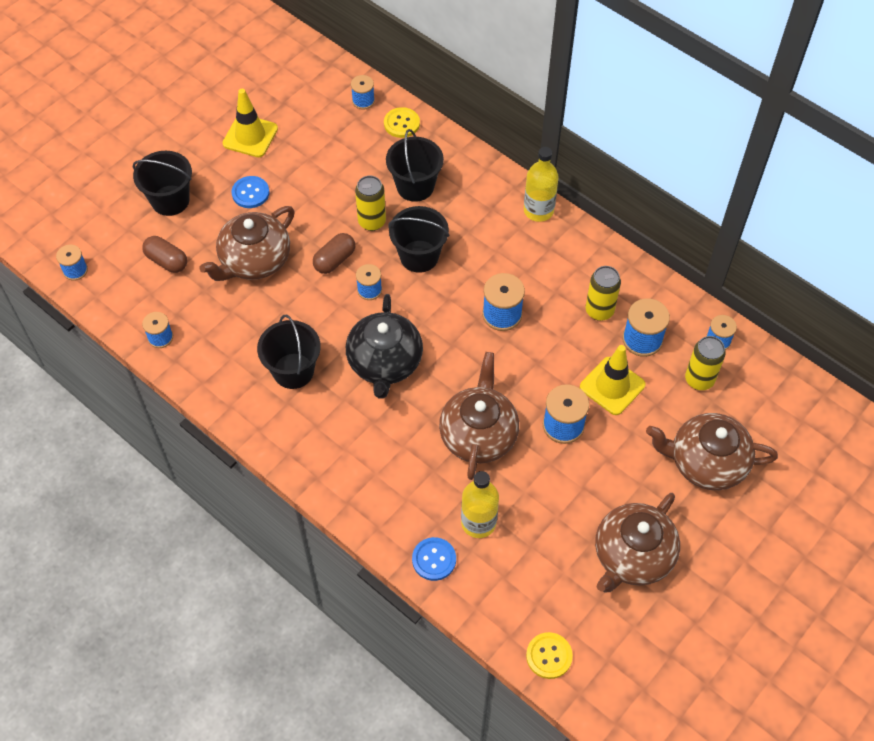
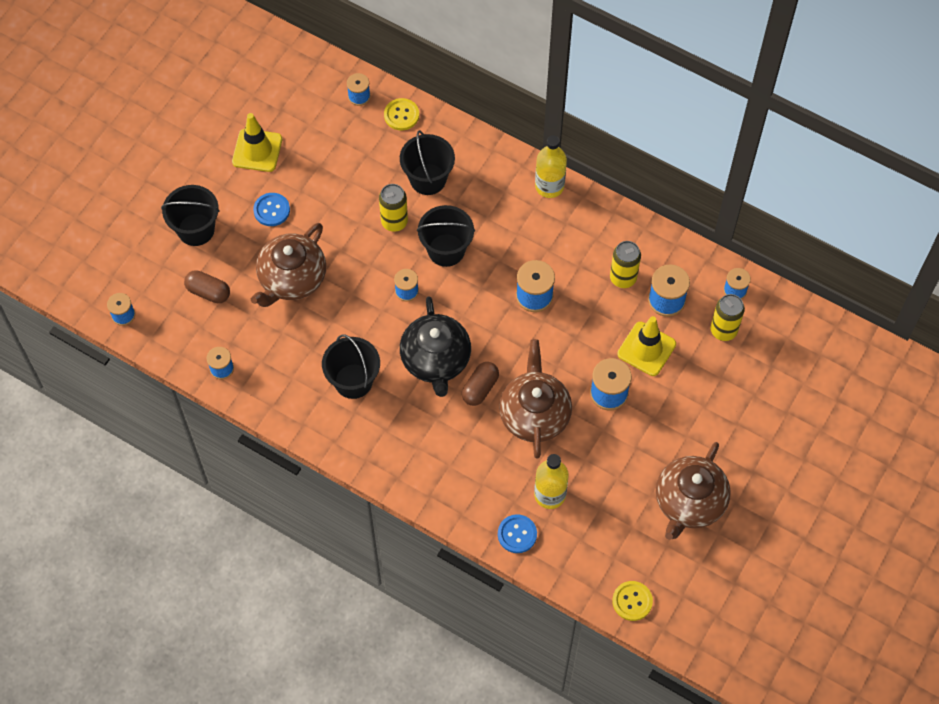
camera: 10 degrees left, 5 degrees up
brown capsule [313,233,355,274] -> brown capsule moved to [462,362,499,406]
brown teapot [646,413,778,490] -> none

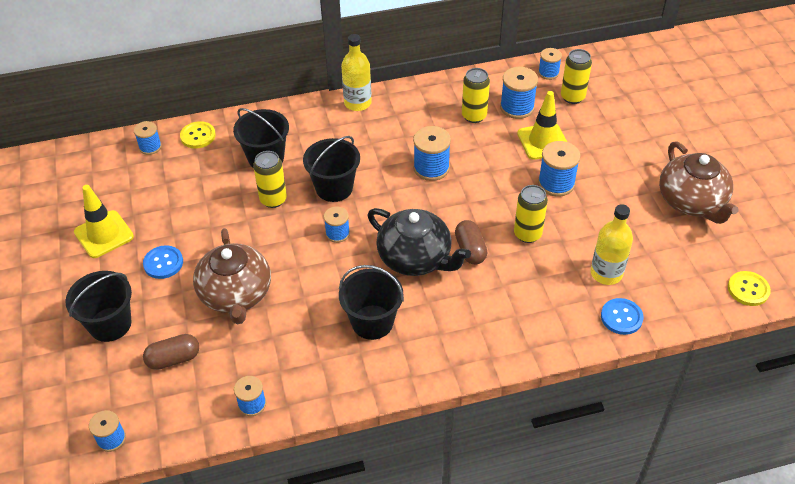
camera: 45 degrees left, 15 degrees down
brown teapot [499,339,572,459] -> yellow can [514,185,548,243]

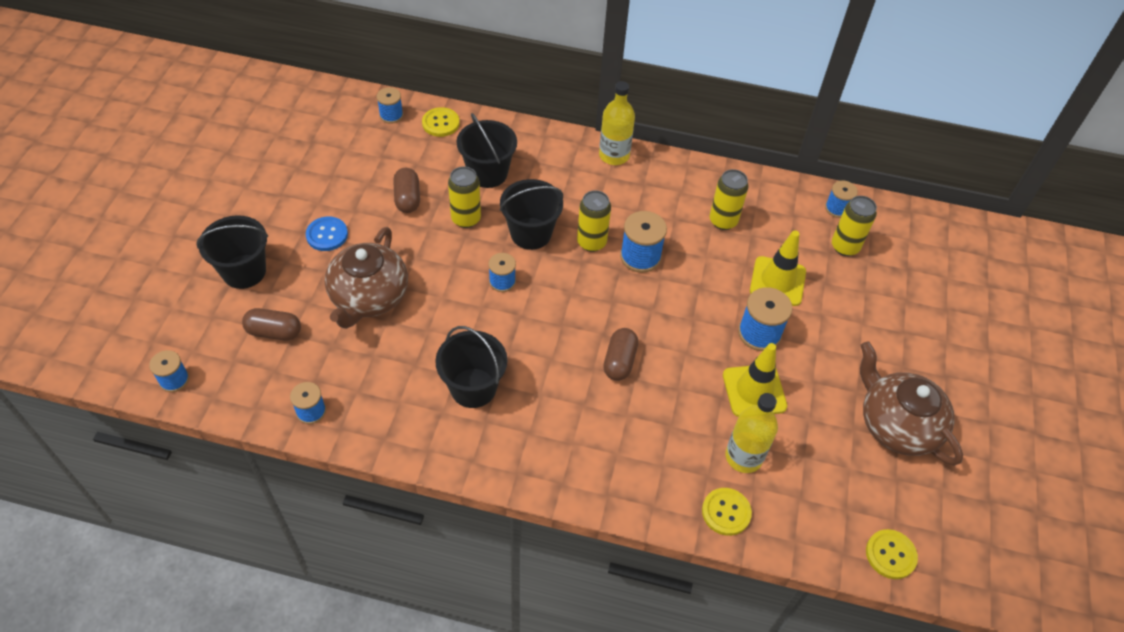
camera: 25 degrees right, 5 degrees up
yellow traffic cone [74,185,134,258] -> yellow traffic cone moved to [723,343,787,417]
black teapot [368,208,471,276] -> none
blue spool [500,67,538,119] -> none
yellow can [514,185,548,243] -> yellow can moved to [577,190,611,252]
blue button [601,298,643,335] -> yellow button [702,488,752,536]
brown teapot [659,141,739,224] -> brown teapot turned 135 degrees clockwise [860,341,963,466]
none -> brown capsule [393,168,420,213]

